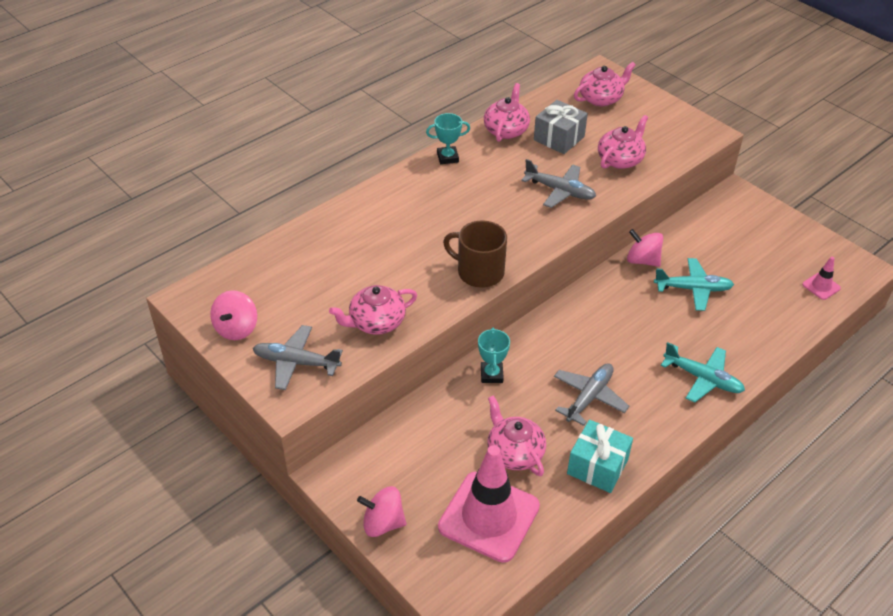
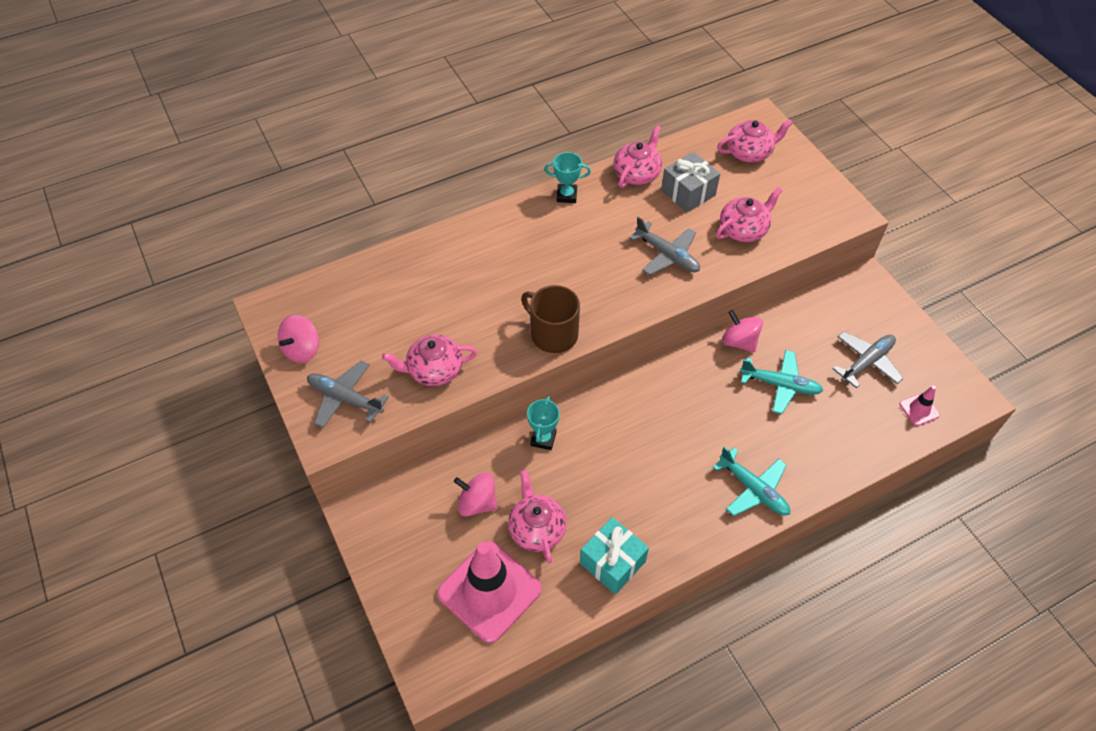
camera: 15 degrees right, 10 degrees up
pink spinning top [357,486,406,537] -> pink spinning top moved to [454,472,498,516]
grey plane [554,363,629,426] -> grey plane moved to [833,332,904,389]

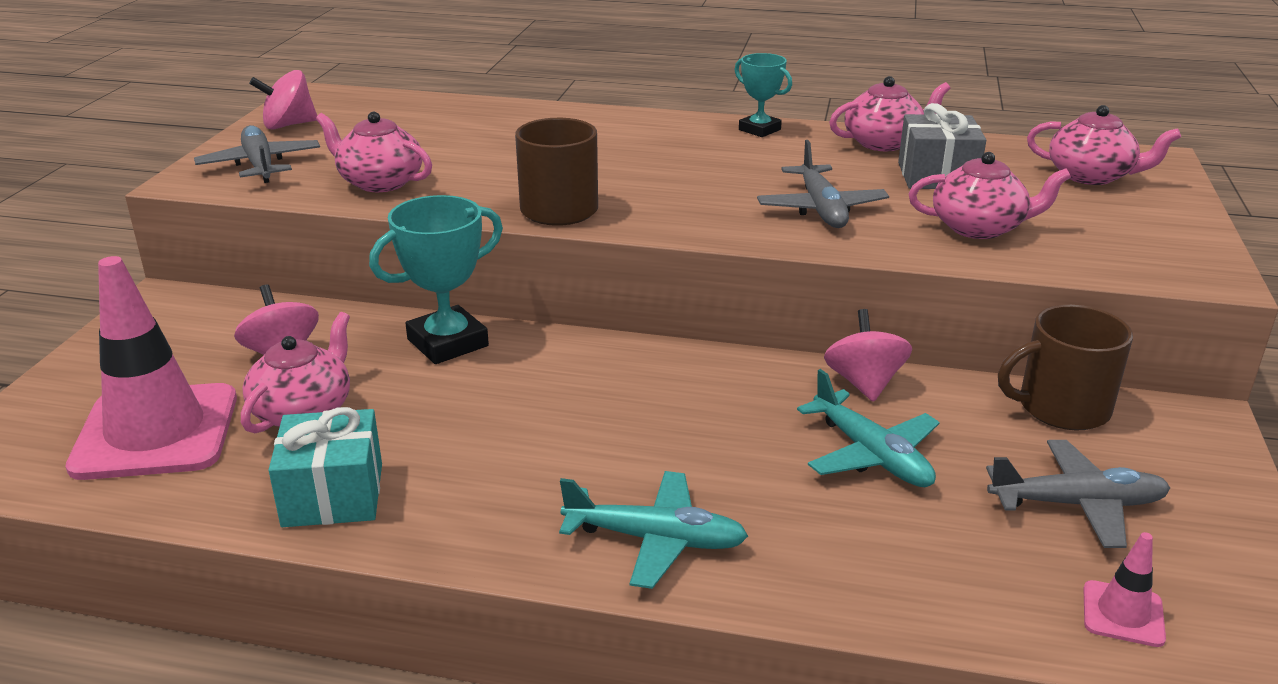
camera: 40 degrees right, 25 degrees down
turquoise trophy [527,396,560,450] -> turquoise trophy [369,195,503,364], size x1.64
turquoise plane [713,446,790,516] -> turquoise plane turned 75 degrees counterclockwise [559,471,748,589]
none -> brown mug [998,305,1133,431]

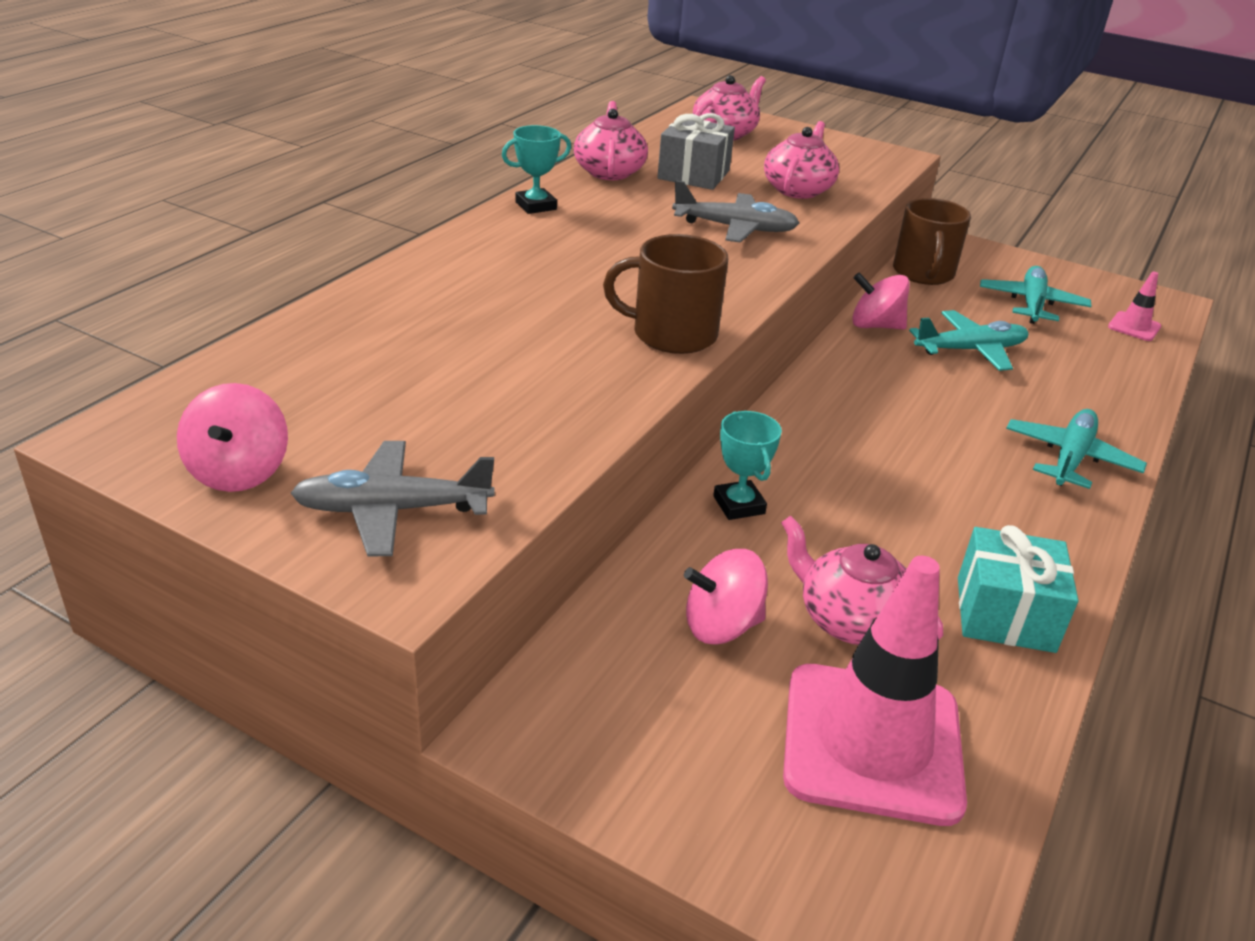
camera: 75 degrees left, 5 degrees up
pink teapot [316,112,432,192] -> none
turquoise trophy [369,195,503,364] -> turquoise trophy [713,411,782,520], size x0.61
grey plane [986,440,1170,548] -> turquoise plane [980,266,1091,324]

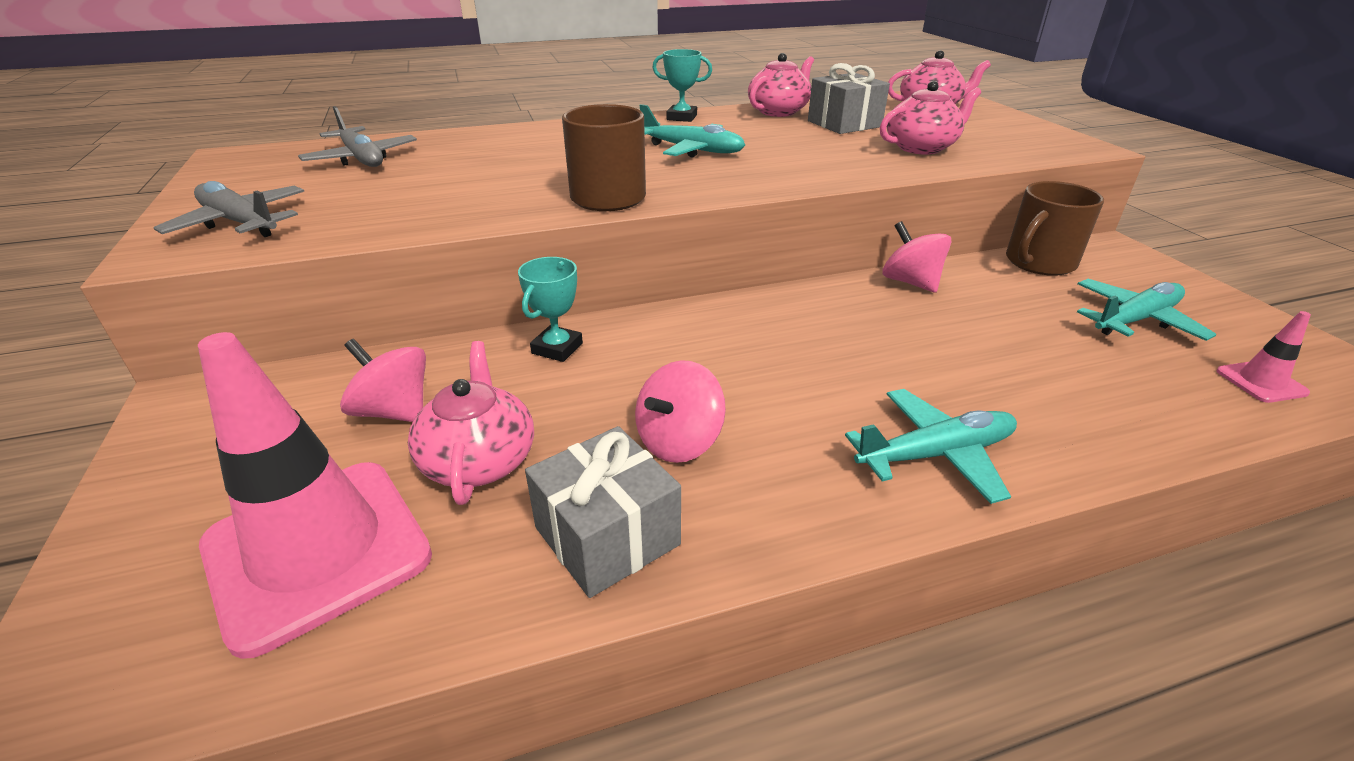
camera: 45 degrees right, 0 degrees up
pink spinning top [177,383,288,492] -> pink spinning top moved to [635,360,726,463]
grey plane [672,180,799,243] -> grey plane moved to [298,106,417,167]
turquoise plane [909,310,1029,371] -> turquoise plane moved to [640,104,745,158]
turquoise gift [958,525,1078,653] -> grey gift [525,426,681,598]

